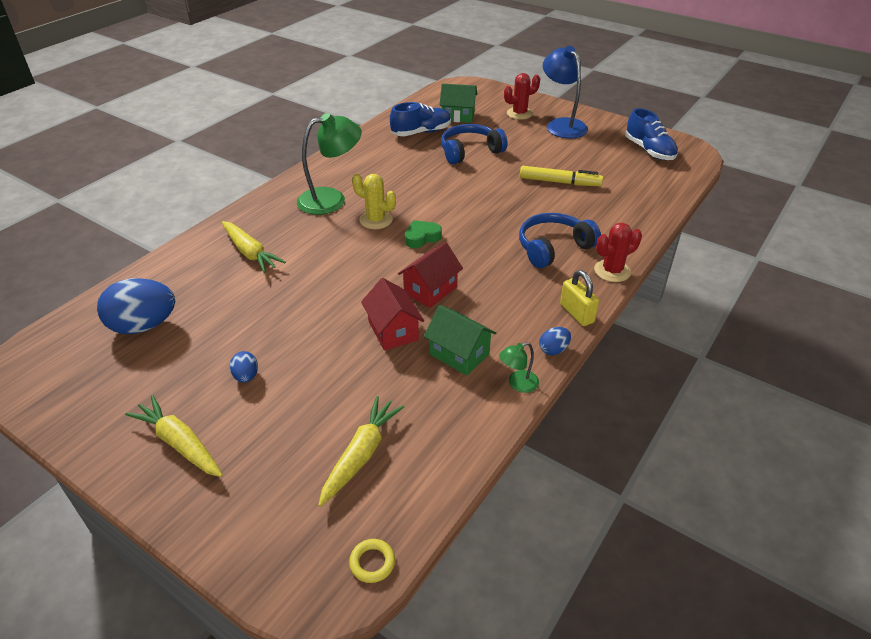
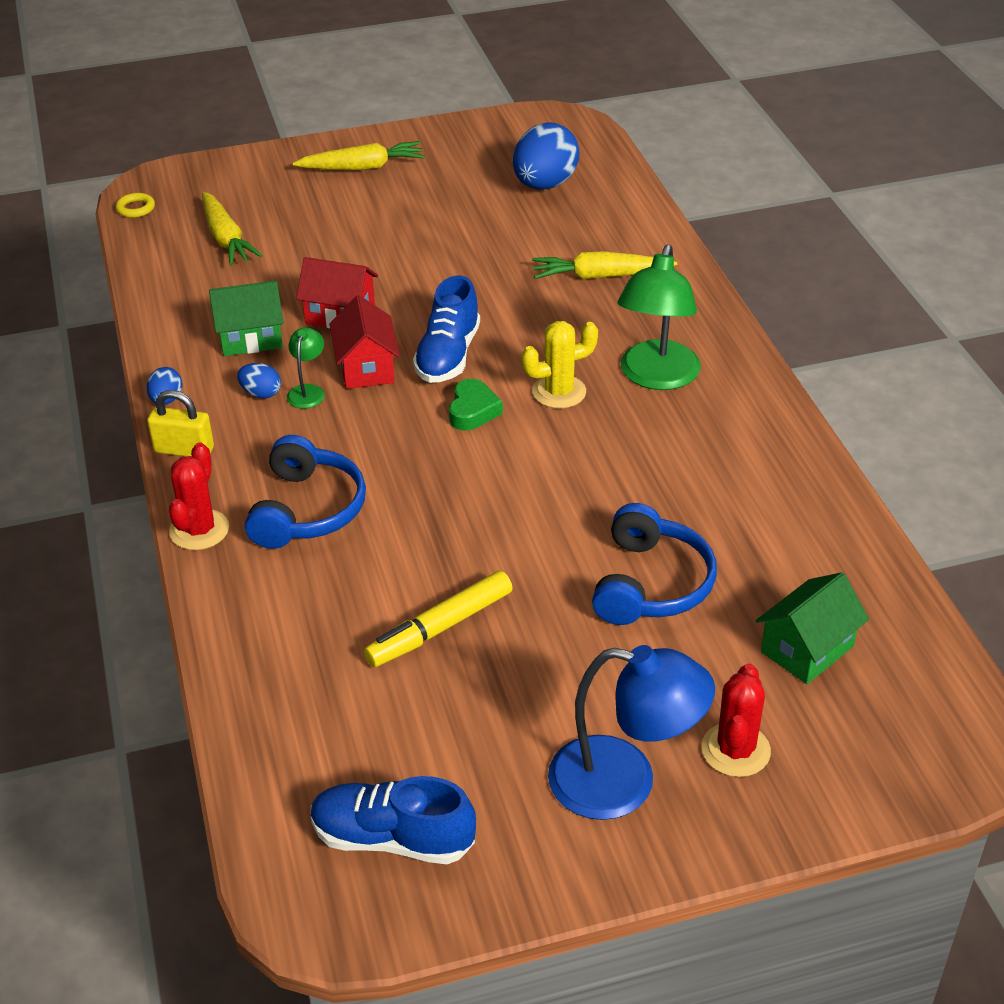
camera: 130 degrees right, 0 degrees up
blue egg [230,351,258,383] -> blue egg moved to [237,363,281,399]
blue shoe [390,102,451,136] -> blue shoe moved to [413,276,480,383]
green lamp [499,342,539,393] -> green lamp moved to [287,327,325,409]

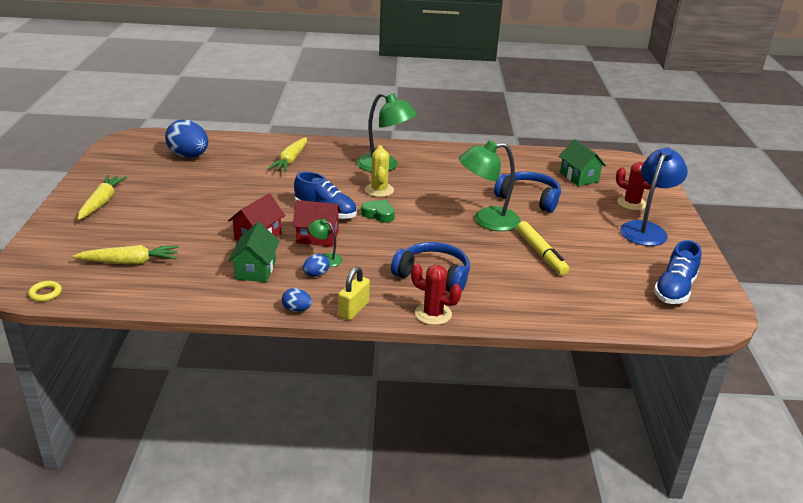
camera: 75 degrees left, 10 degrees down
none -> green lamp [459,140,521,231]

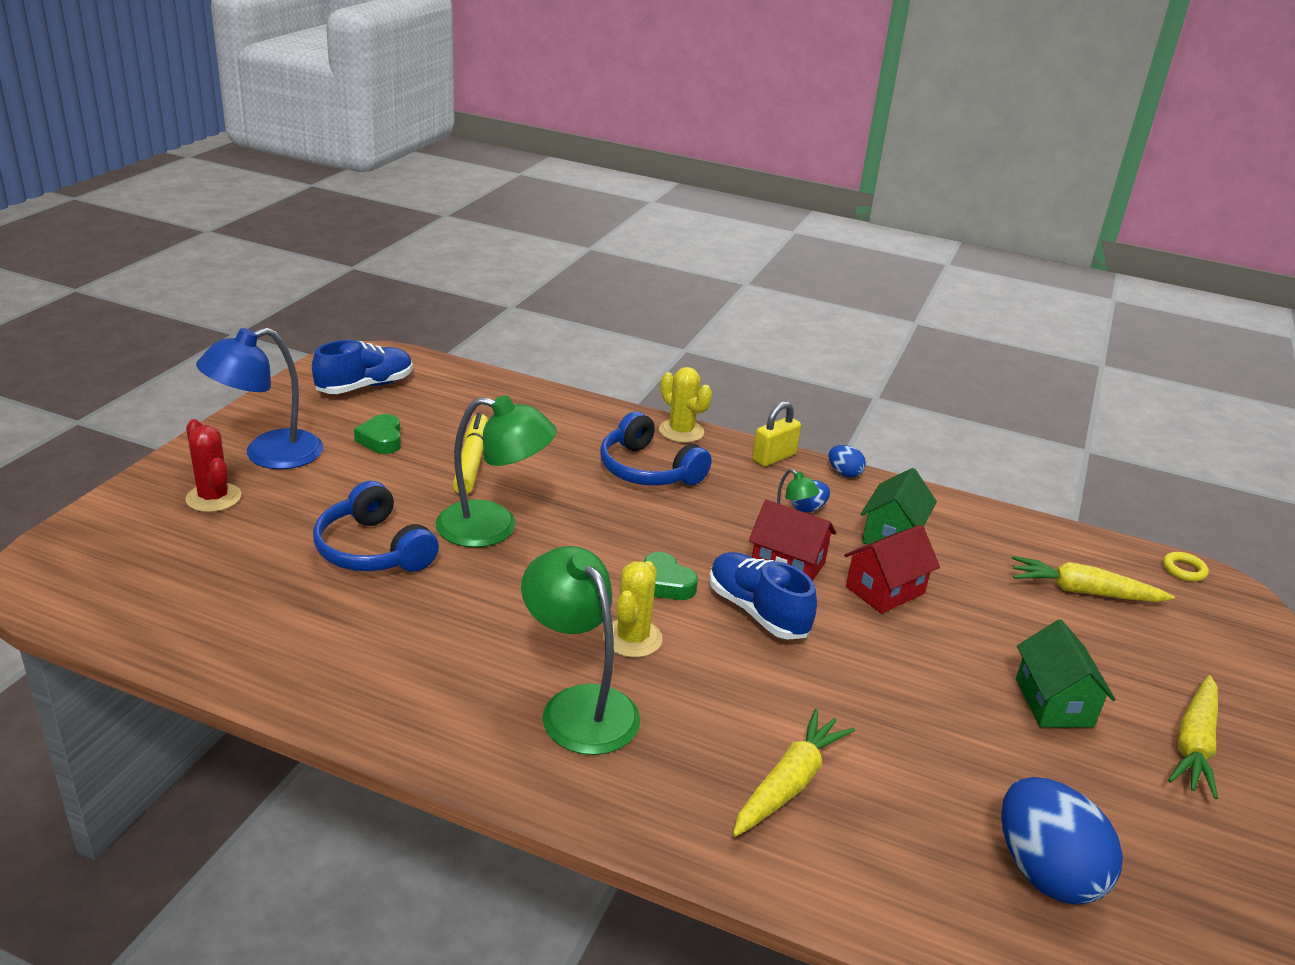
camera: 160 degrees left, 0 degrees up
red cactus [411,264,462,325] -> yellow cactus [659,367,712,443]
green house [559,140,606,186] -> green house moved to [1016,619,1116,727]
none -> green heart [354,414,401,454]

